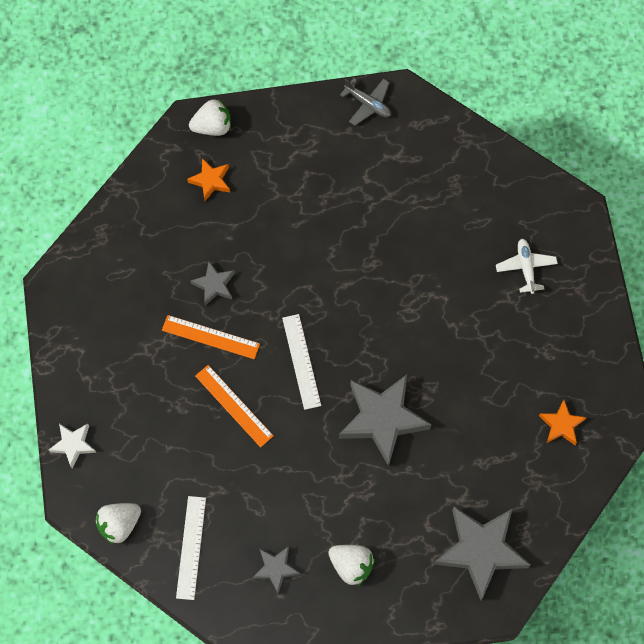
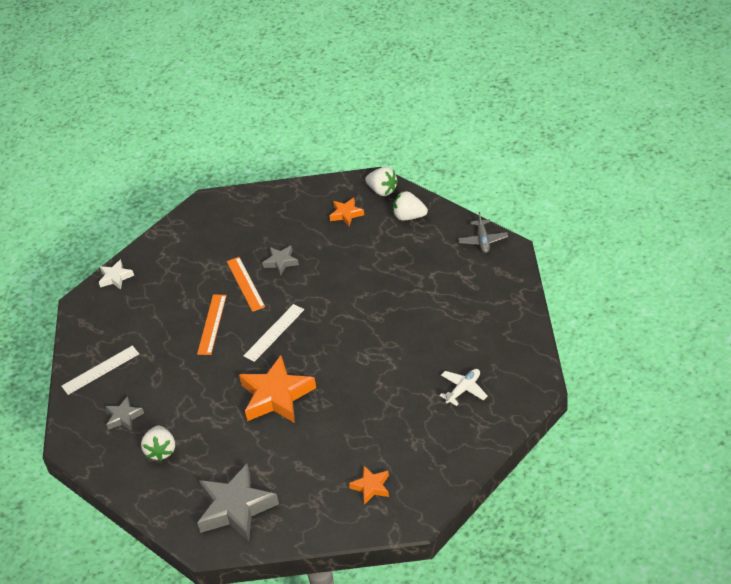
camera: 55 degrees right, 25 degrees down
white strawberry [95,503,141,545] -> white strawberry moved to [393,191,428,220]
grey star [339,375,432,466] -> orange star [239,355,316,423]

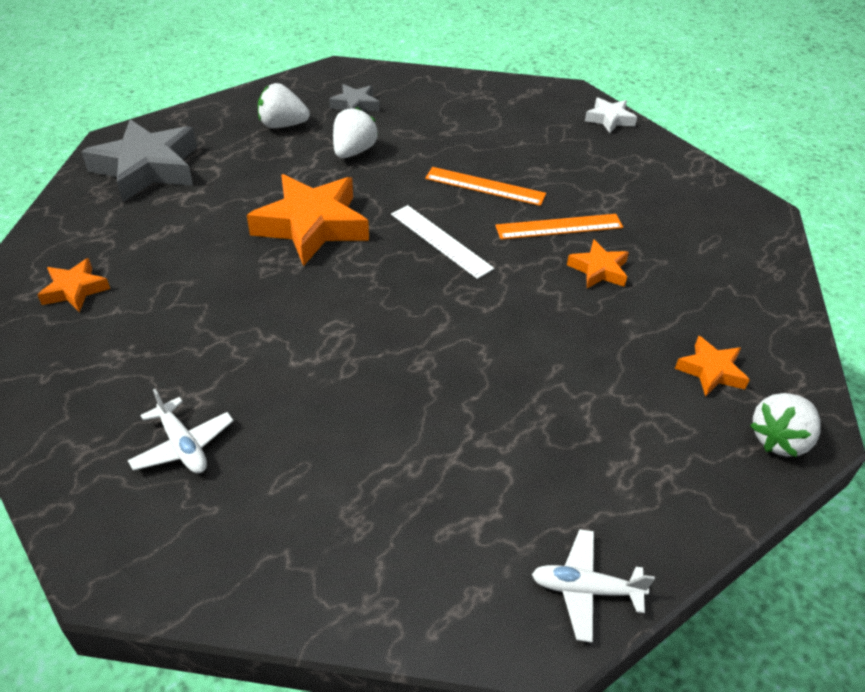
camera: 95 degrees right, 0 degrees up
white ruler [61,346,139,395] -> none
grey star [262,246,299,276] -> orange star [567,239,629,288]
white strawberry [393,191,428,220] -> white strawberry moved to [333,107,378,158]
grey plane [458,212,508,253] -> white plane [532,529,655,643]

